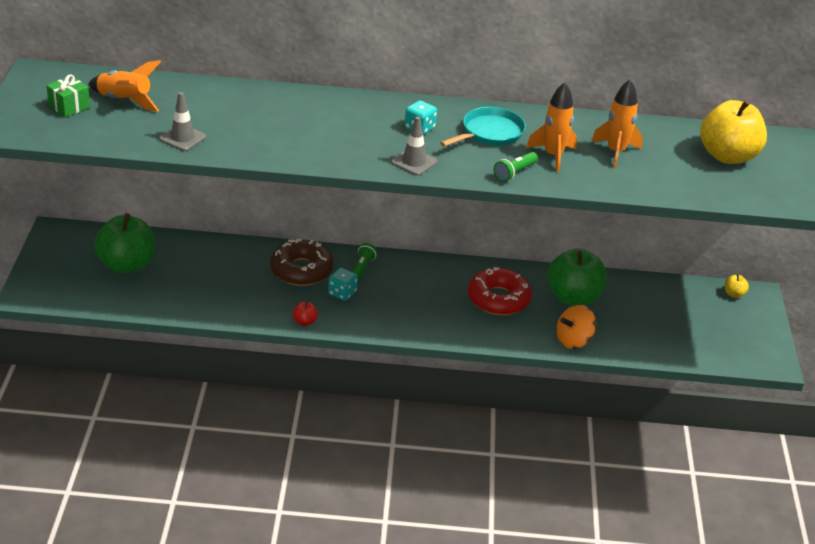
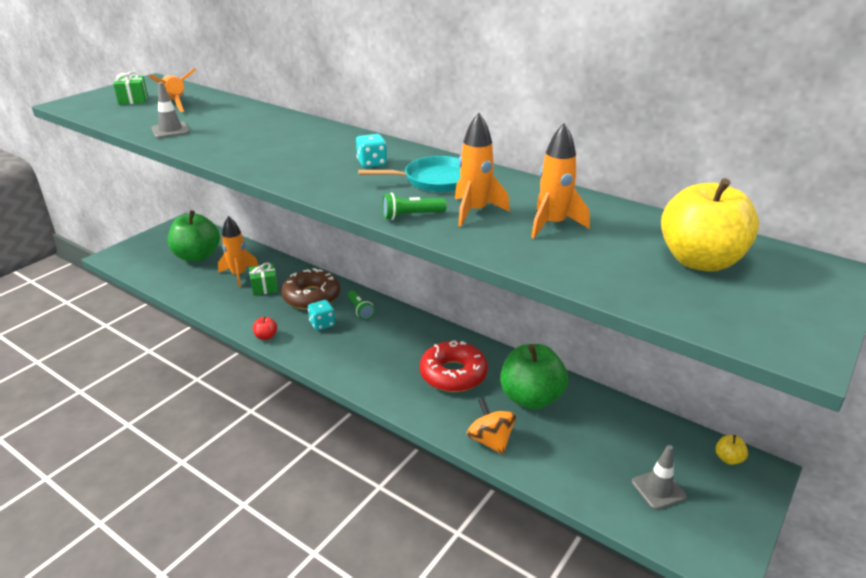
camera: 35 degrees right, 5 degrees down
green flashlight [352,243,377,282] -> green flashlight turned 105 degrees clockwise [348,290,375,320]
grey traffic cone [391,116,437,176] -> grey traffic cone moved to [632,445,687,510]
orange spinning top [556,305,596,349] -> orange spinning top turned 60 degrees clockwise [466,397,516,455]
none -> orange rocket [218,216,259,287]
none -> green gift [249,263,278,296]

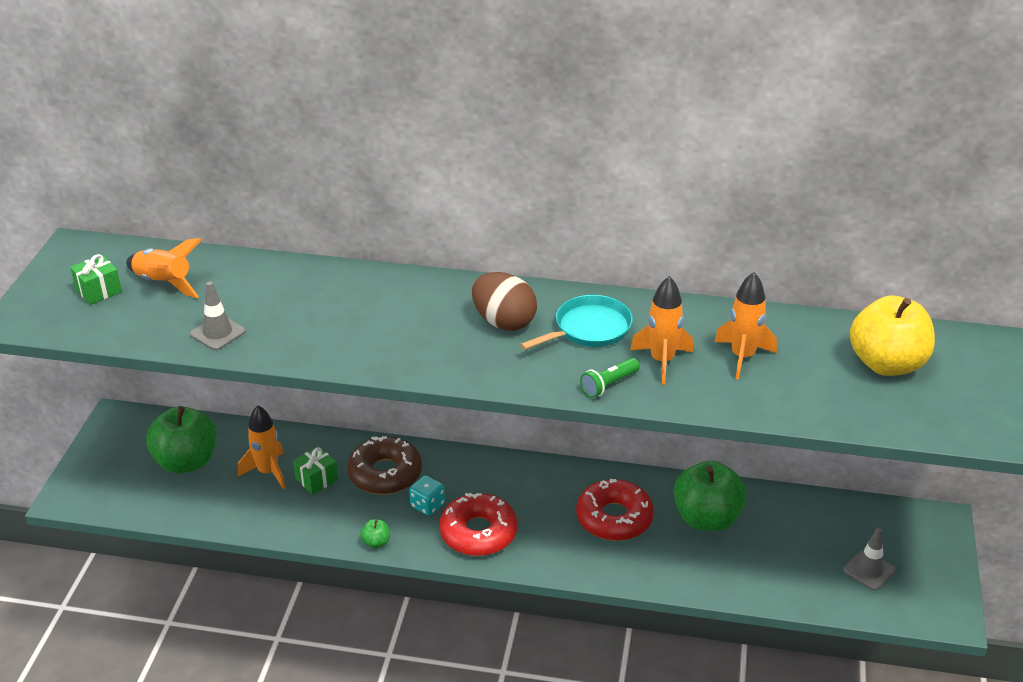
camera: 25 degrees left, 5 degrees up
red apple [253,316,277,340] -> green apple [360,519,390,549]
green flashlight [348,290,375,320] -> none
turquoise dice [356,134,387,168] -> brown egg [472,272,537,331]
orange spinning top [466,397,516,455] -> none
yellow apple [716,435,748,465] -> none
none -> red donut [439,493,517,556]

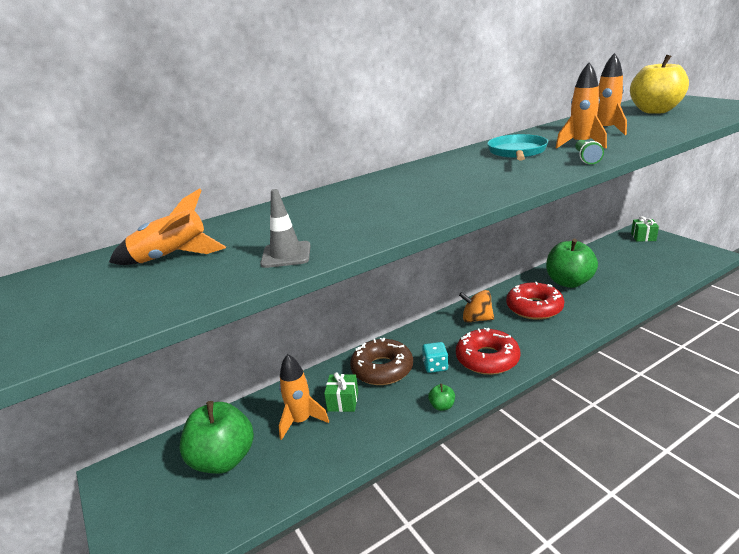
camera: 40 degrees left, 10 degrees down
green gift [70,254,122,305] -> green gift moved to [631,216,659,241]
brown egg [472,272,537,331] -> none
grey traffic cone [843,528,896,590] -> none
none -> orange spinning top [459,290,494,323]

